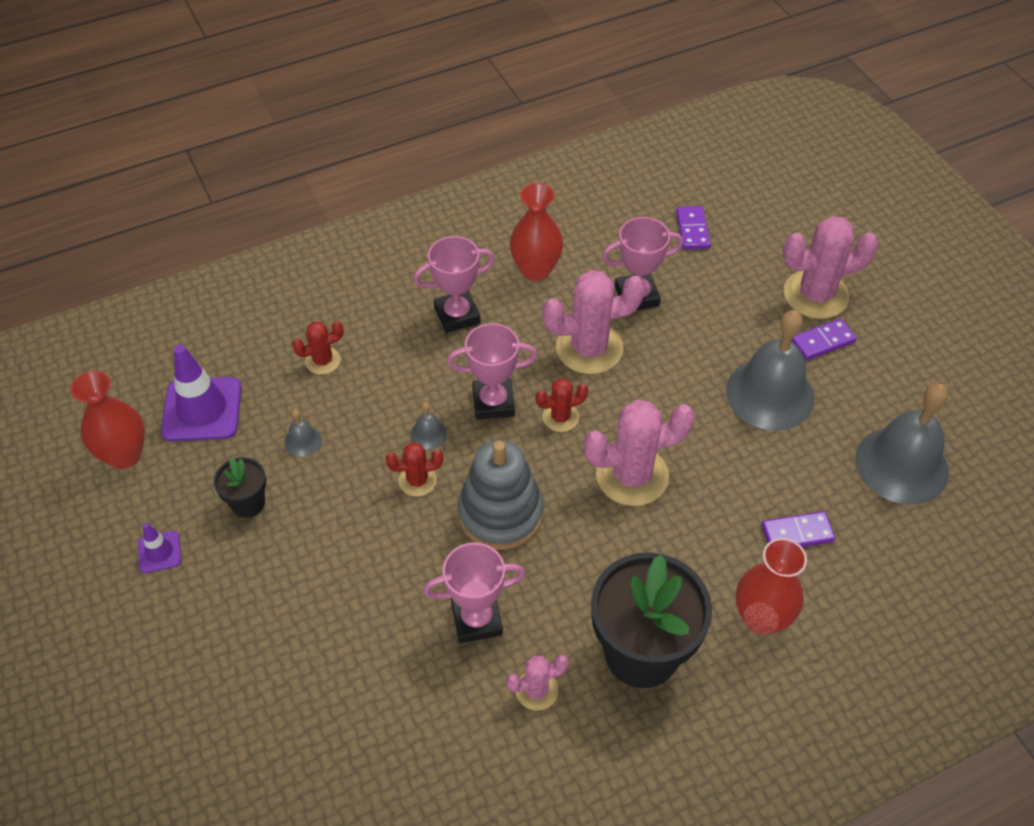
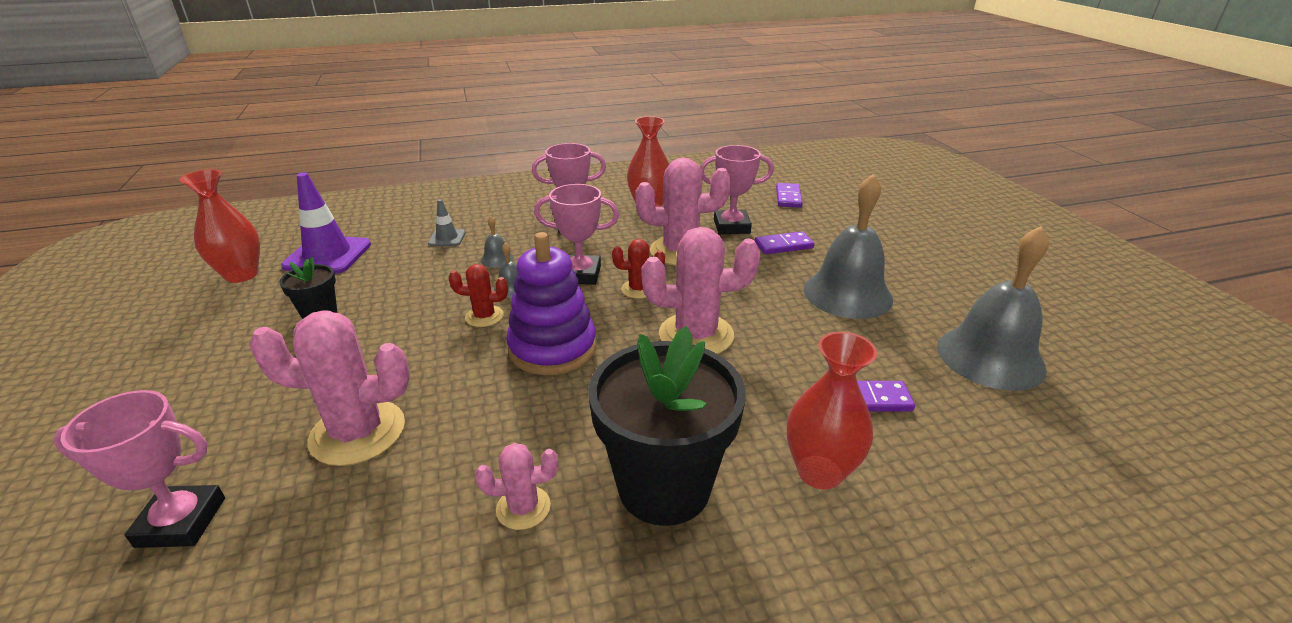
camera: 10 degrees right, 20 degrees down
purple traffic cone [138,523,181,573] -> none
grey bell [284,409,322,457] -> grey bell moved to [480,216,514,268]
red cactus [292,321,344,374] -> grey traffic cone [428,199,466,246]
pink trophy [423,542,526,643] -> pink trophy moved to [53,390,225,548]
grey stacking toy [458,440,543,550] -> purple stacking toy [506,232,596,375]
pink cactus [783,216,879,319] -> pink cactus moved to [249,310,410,466]
purple domino [791,319,857,360] -> purple domino moved to [755,231,814,254]

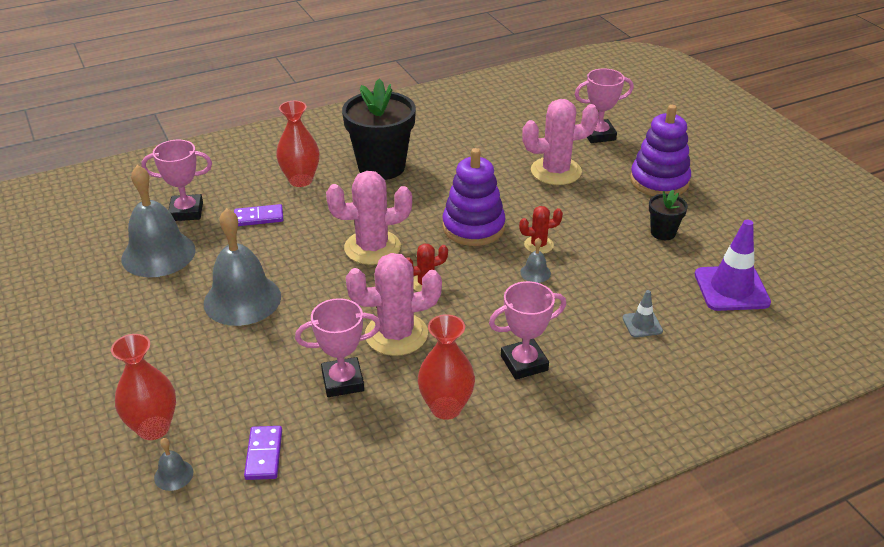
camera: 170 degrees right, 5 degrees up
red vase [180,169,260,283] -> red vase moved to [111,334,176,440]
pink cactus [475,443,558,530] -> none
grey bell [480,216,514,268] -> grey bell moved to [154,438,193,491]
pink trophy [534,184,619,285] -> pink trophy moved to [141,140,212,221]
purple domino [755,231,814,254] -> none
none -> purple stacking toy [630,105,691,196]

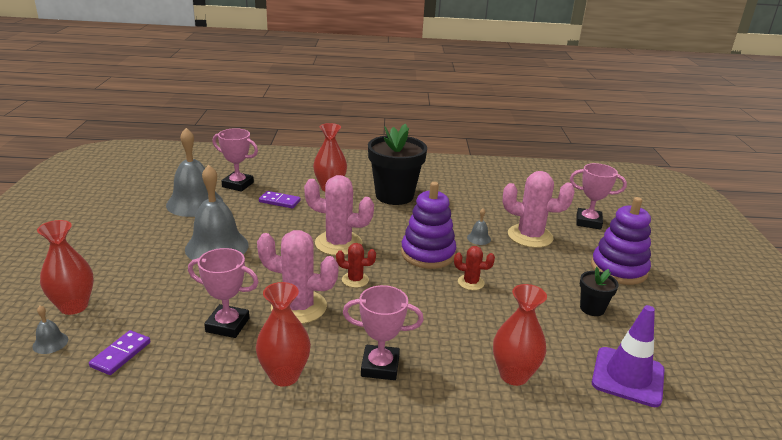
camera: 25 degrees right, 10 degrees down
grey bell [520,237,551,283] -> grey bell moved to [467,208,491,245]
grey traffic cone [622,290,663,337] -> red vase [493,284,547,386]

